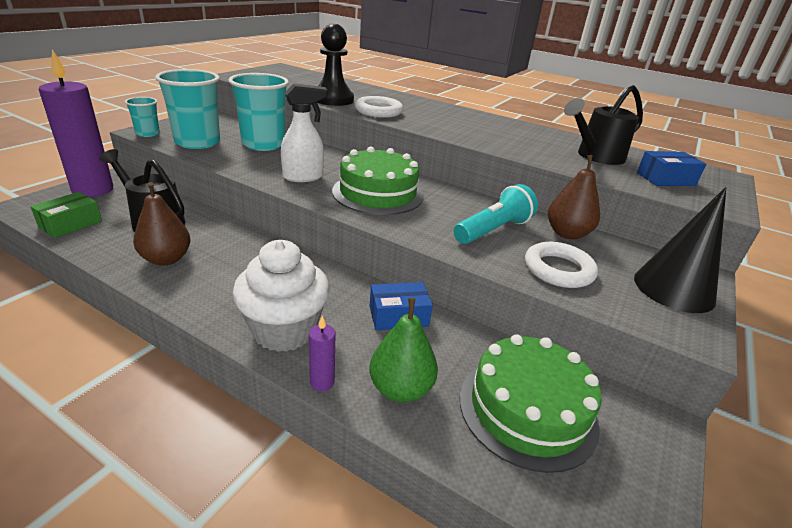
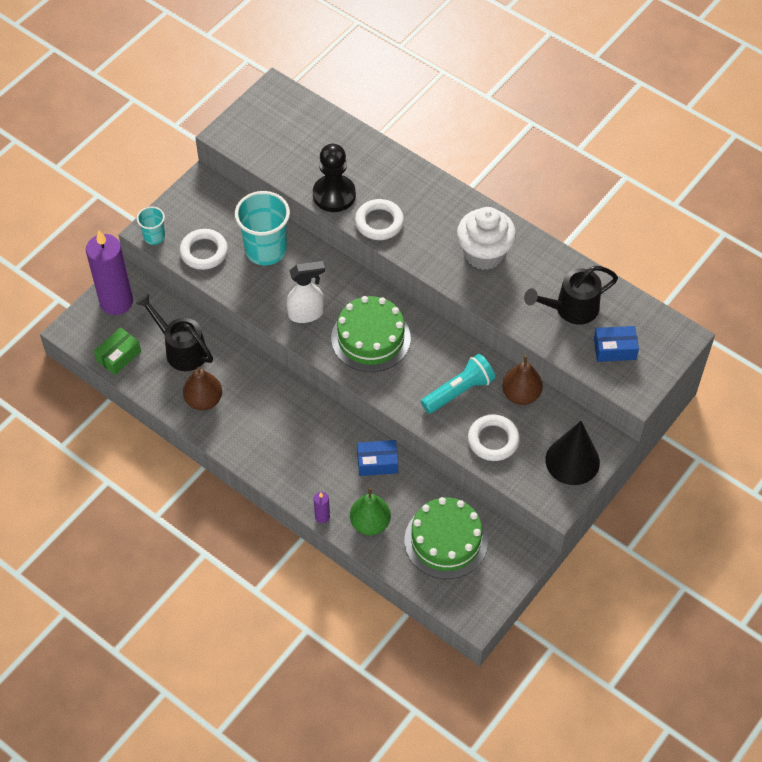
camera: 10 degrees right, 25 degrees up
turquoise cup [155,69,220,149] -> white ring [179,229,228,270]
white cupcake [233,240,330,352] -> white cupcake moved to [457,207,516,270]

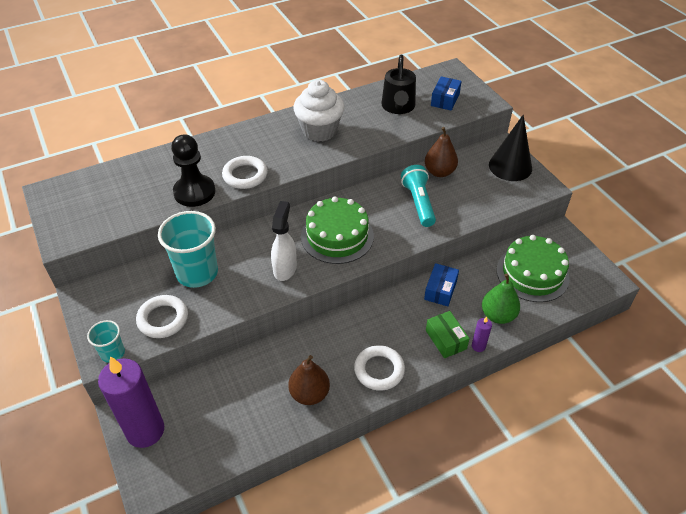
camera: 65 degrees left, 10 degrees down
green box [94,327,141,375] -> green box moved to [426,311,470,358]
black watering can [136,294,213,371] -> none
white ring [468,414,520,461] -> white ring moved to [354,345,405,391]

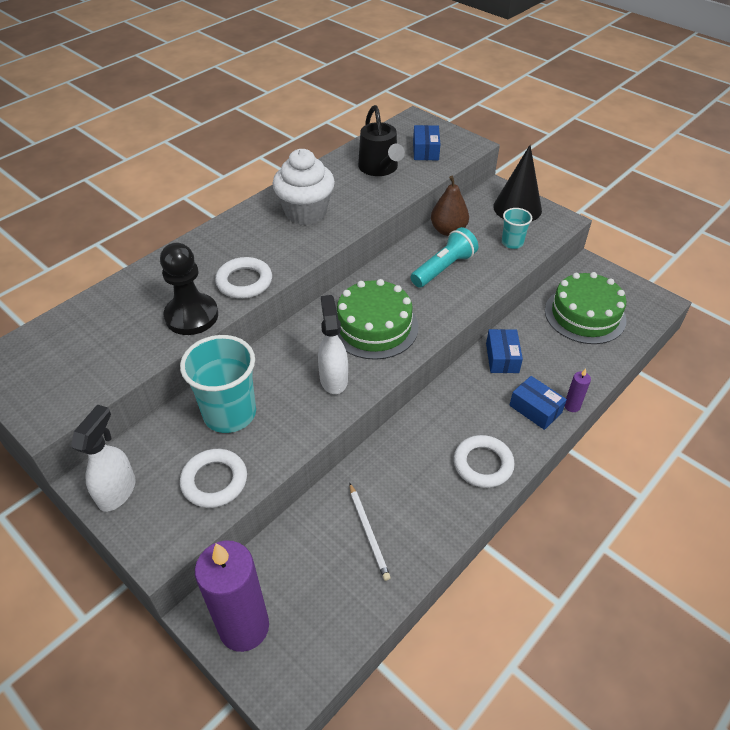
camera: 20 degrees left, 0 degrees up
turquoise cup [87,320,125,363] -> turquoise cup moved to [502,208,532,249]
brown pear [288,355,330,405] -> none
turquoise flashlight [401,165,436,227] -> turquoise flashlight turned 75 degrees clockwise [411,227,478,288]
green box [426,311,470,358] -> blue box [509,376,567,430]
green pear [482,274,520,324] -> none
none -> white spray bottle [71,405,136,512]
none -> white pencil [349,483,391,581]

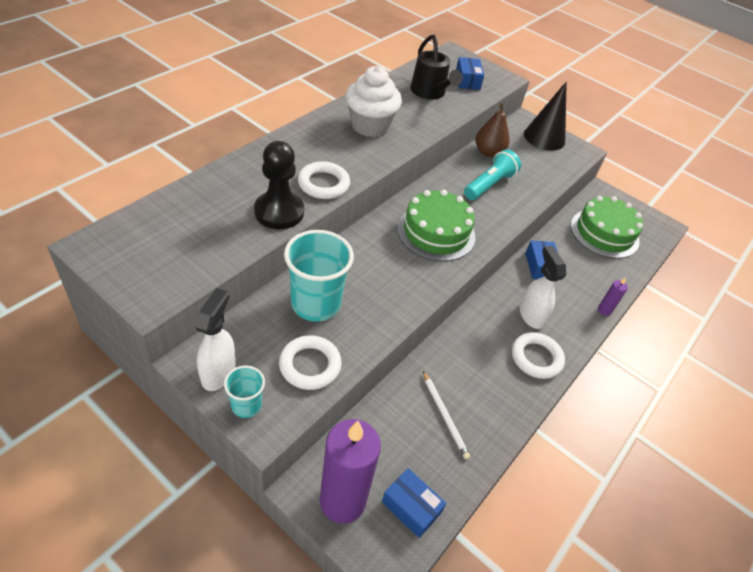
camera: 10 degrees left, 0 degrees up
white spray bottle [318,295,348,394] -> white spray bottle moved to [520,246,566,329]
turquoise cup [502,208,532,249] -> turquoise cup moved to [224,365,265,418]
blue box [509,376,567,430] -> blue box moved to [382,468,447,538]

